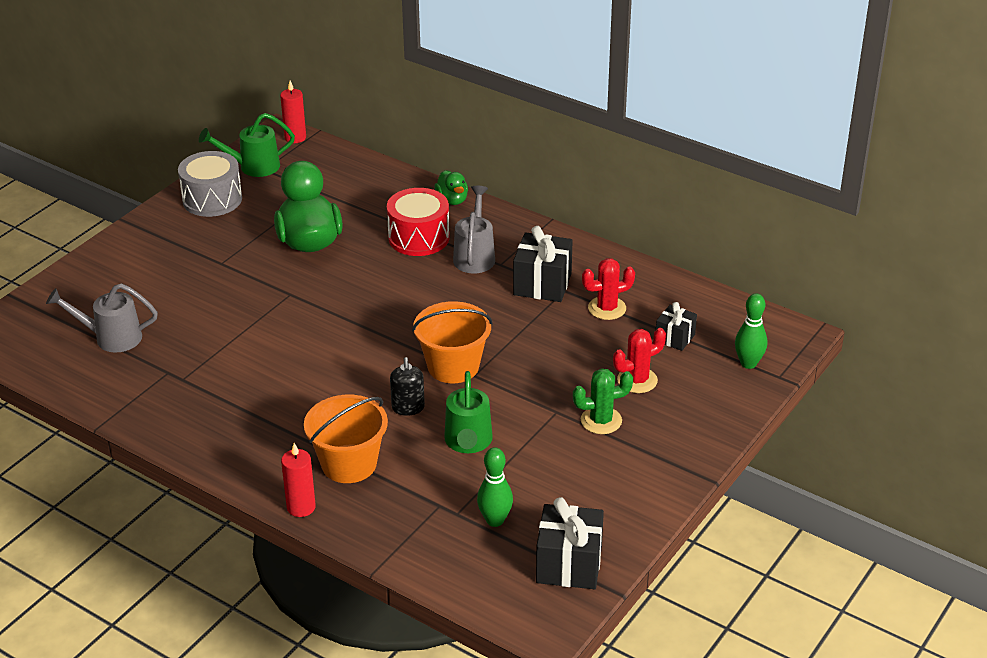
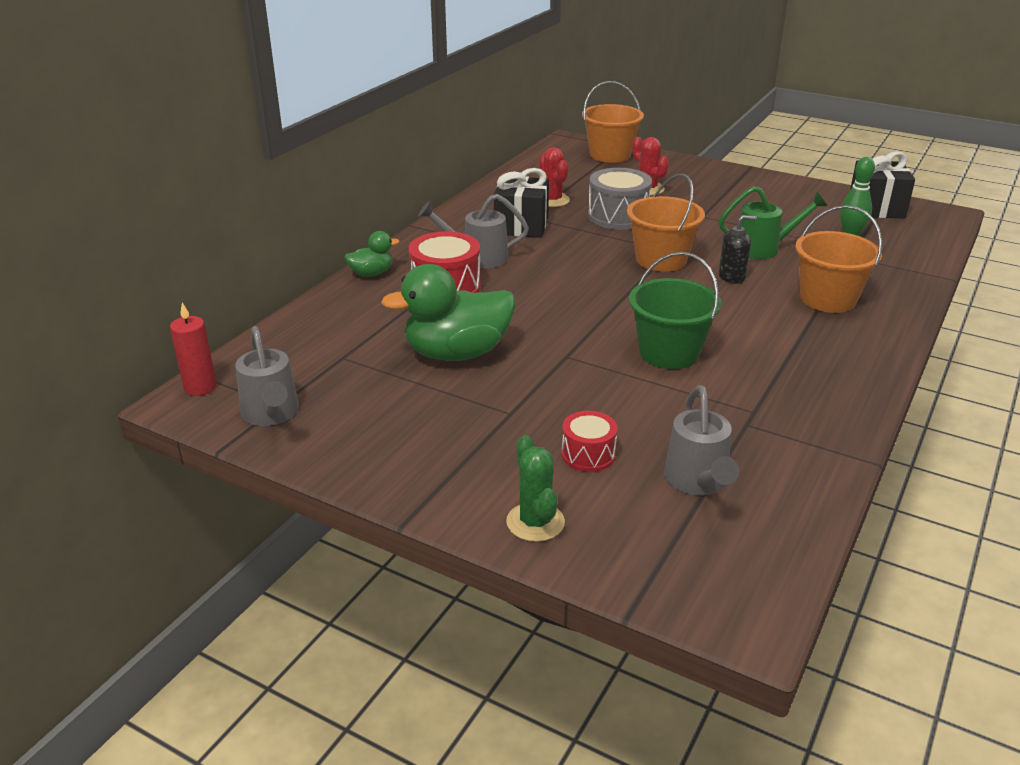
camera: 95 degrees left, 5 degrees down
grey drum [178,151,242,217] -> grey drum moved to [588,168,652,230]
green watering can [199,113,295,177] -> grey watering can [235,326,299,426]
red candle [281,443,316,517] -> none
green cactus [573,368,633,434] -> green cactus moved to [506,435,565,542]
black gift [656,302,697,351] -> none
green bowling pin [735,293,767,369] -> orange bucket [582,81,644,163]
none -> red drum [561,411,618,472]
none -> green bucket [629,252,721,369]

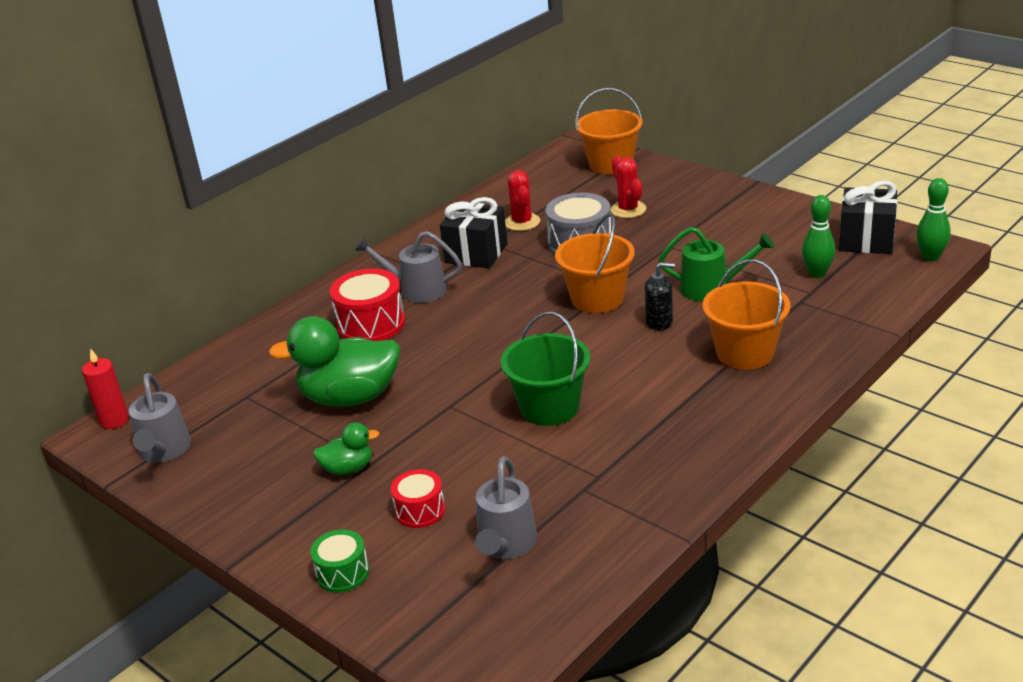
camera: 15 degrees right, 0 degrees up
green duck [344,231,400,277] -> green duck moved to [313,422,379,475]
green cactus [506,435,565,542] -> green drum [310,529,369,592]
none -> green bowling pin [916,178,951,261]

